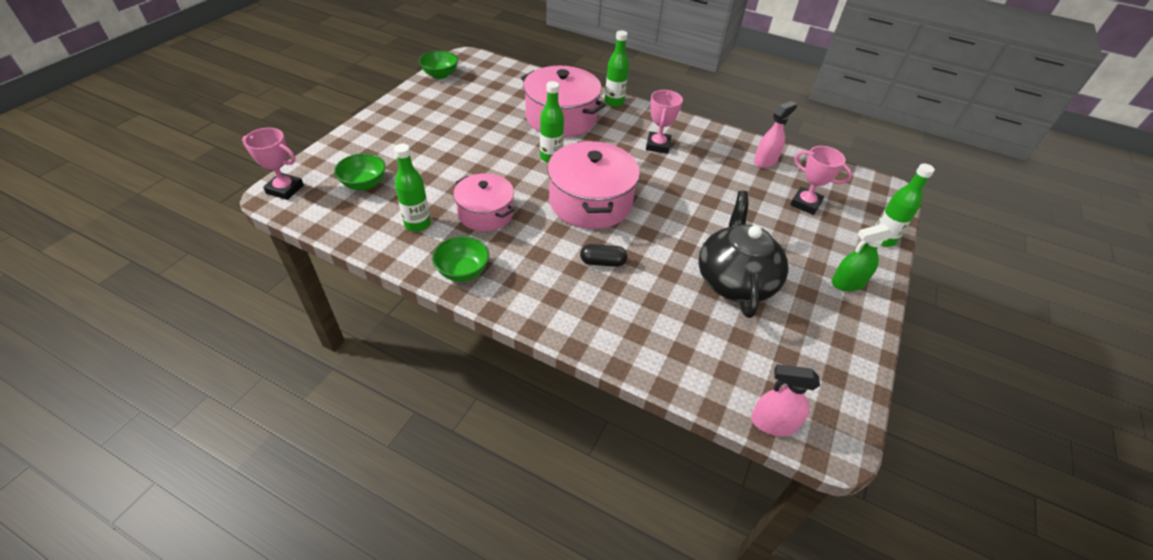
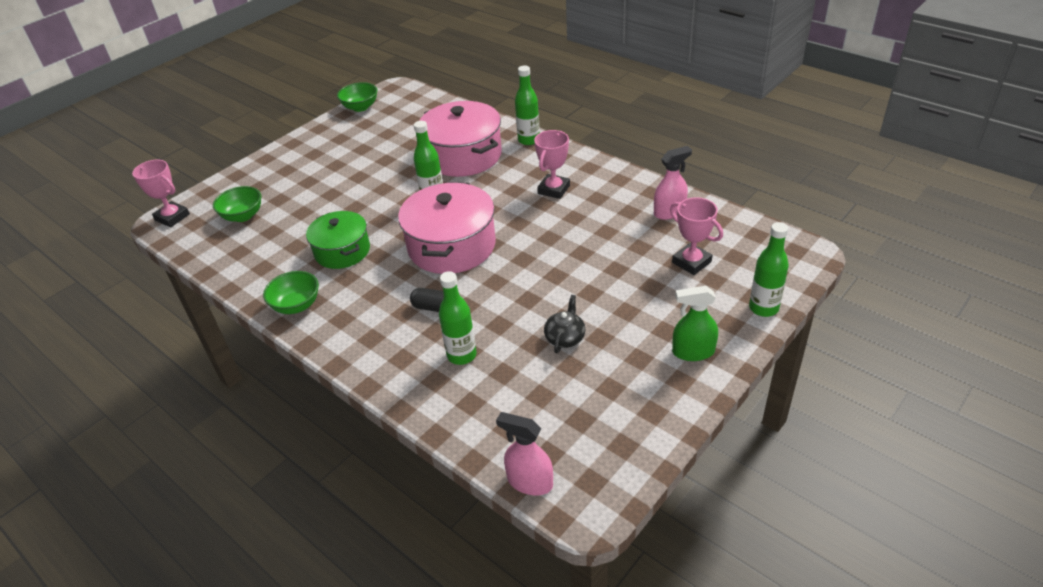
camera: 20 degrees right, 5 degrees down
green bottle [394,144,431,232] -> green bottle moved to [439,271,477,365]
pink pot [454,173,514,232] -> green pot [306,211,370,269]
black teapot [699,191,789,318] -> black teapot [544,295,585,353], size x0.45

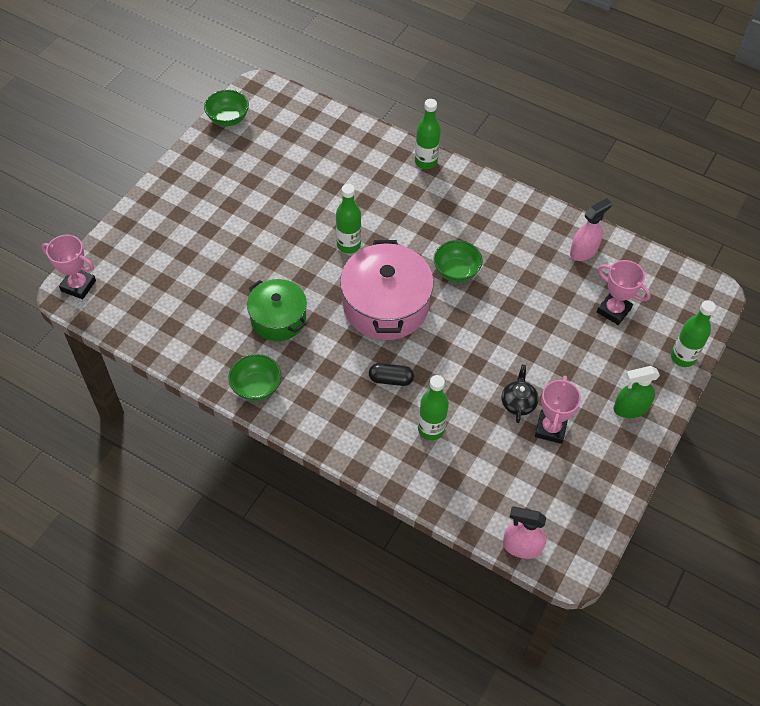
camera: 15 degrees left, 15 degrees up
green bowl [213,186,261,222] -> green bowl moved to [434,240,483,282]
pink pot [419,101,502,177] -> none
pink trophy [534,130,570,199] -> pink trophy moved to [535,376,581,444]

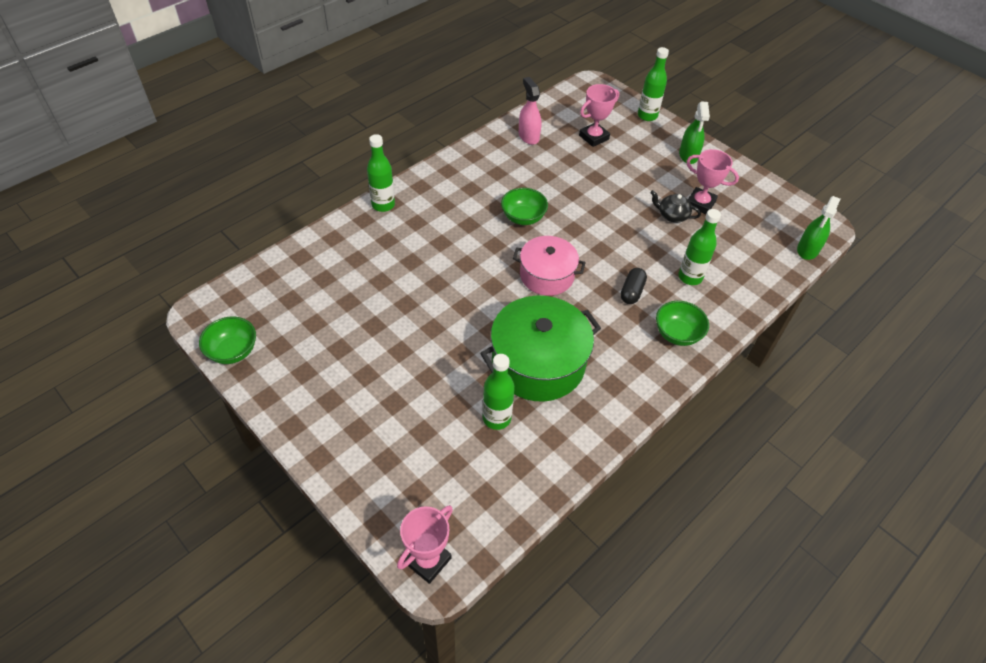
camera: 75 degrees left, 5 degrees down
green bowl [228,354,281,401] -> green bowl moved to [656,301,709,346]
green pot [247,279,307,341] -> green pot [480,296,601,401], size x1.56
green bottle [336,184,361,253] -> green bottle moved to [483,354,515,430]
pink pot [340,240,434,340] -> pink pot [513,236,586,296], size x0.64
pink spray bottle [503,506,546,559] -> green spray bottle [797,196,841,260]

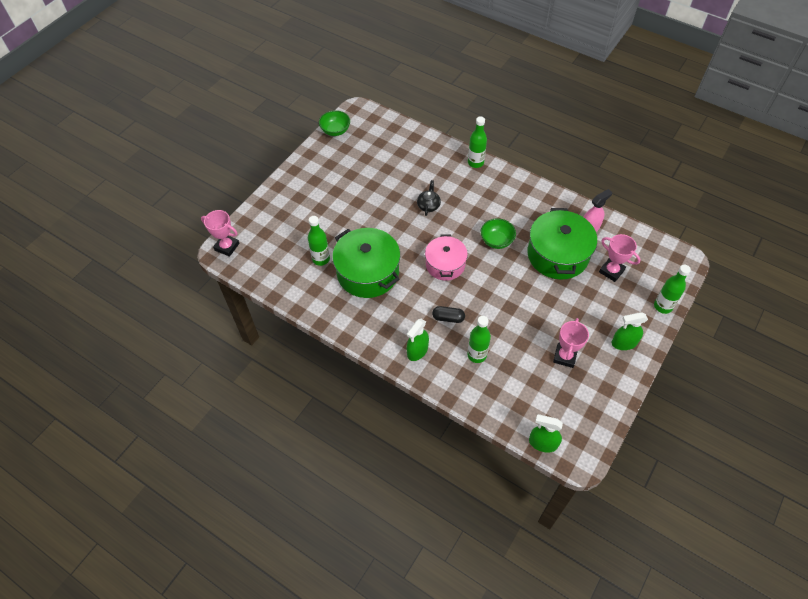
camera: 80 degrees right, 5 degrees up
black teapot [650,190,701,223] -> black teapot moved to [417,180,441,216]
green bowl [656,301,709,346] -> green spray bottle [407,319,429,361]
none -> green pot [527,208,597,280]

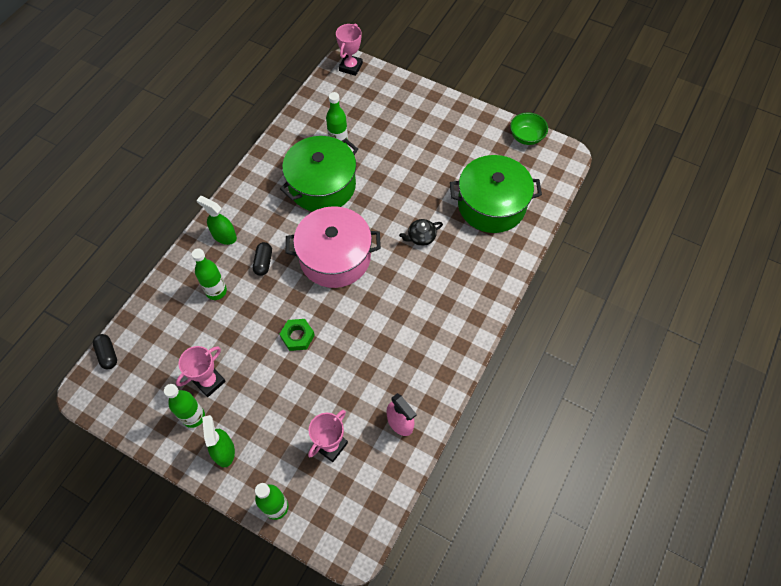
camera: 85 degrees right, 5 degrees up
black teapot [417,180,441,216] -> black teapot turned 150 degrees clockwise [399,219,443,246]
pink pot [425,235,468,281] -> pink pot [286,206,381,288], size x1.56
green bottle [468,116,487,168] -> green bottle moved to [164,384,205,428]
green bowl [481,219,516,249] -> none
green pot [527,208,597,280] -> green pot moved to [450,155,542,233]
green spray bottle [529,414,563,453] -> black capsule [93,334,117,369]
pink trophy [553,318,589,368] -> pink trophy turned 60 degrees counterclockwise [176,346,226,397]
none -> green nut [280,319,315,351]

